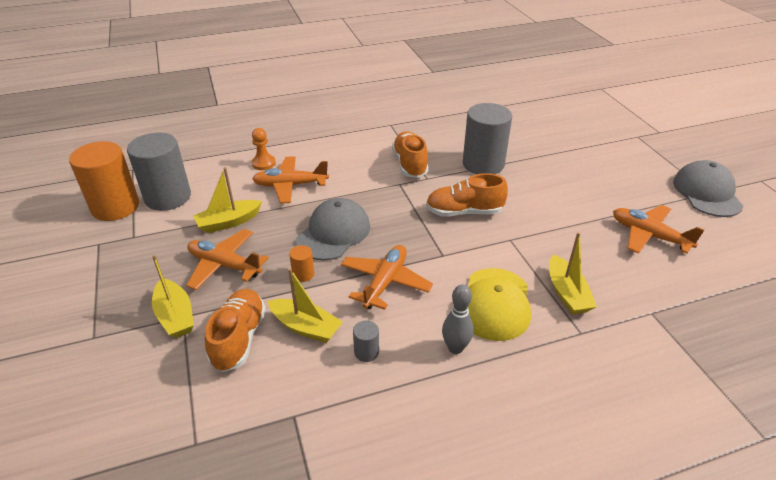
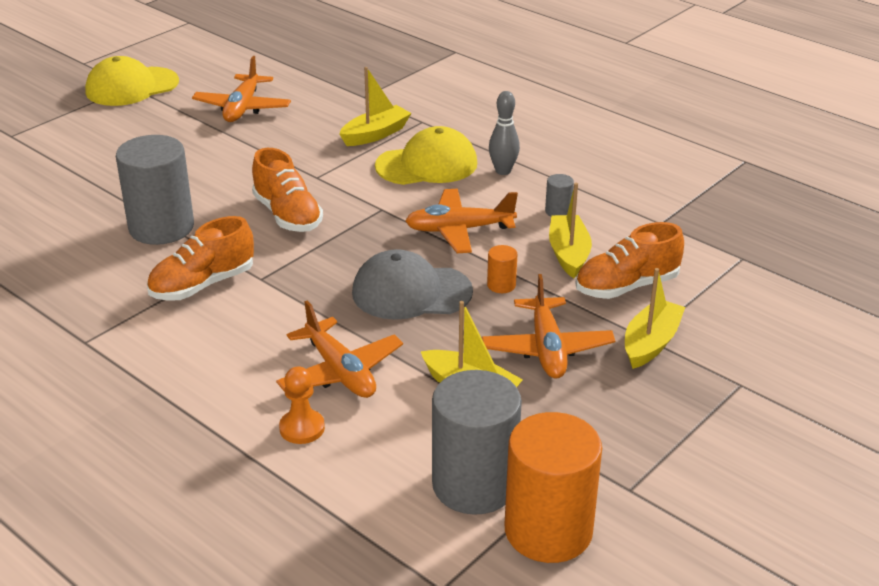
camera: 120 degrees left, 5 degrees down
grey cap [673,160,744,217] -> yellow cap [85,56,179,106]

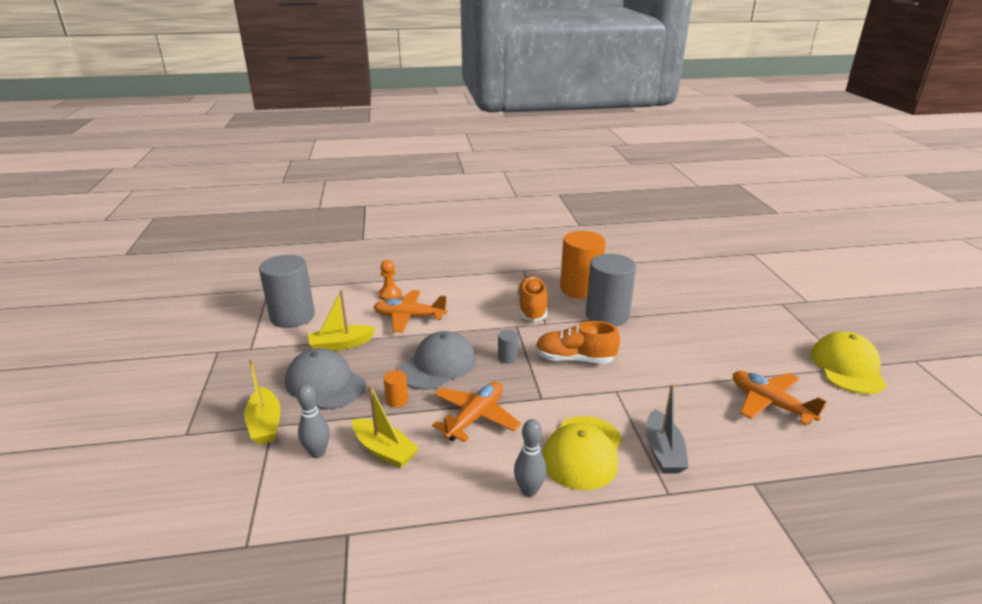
camera: 130 degrees right, 5 degrees down
yellow boat [339,67,412,146] -> grey boat [646,384,689,474]
orange plane [481,274,615,379] -> grey cap [285,348,366,409]
orange cylinder [504,412,602,563] -> orange cylinder moved to [560,231,606,299]
grey cylinder [545,174,574,216] -> grey cylinder moved to [498,330,519,363]
orange shoe [575,222,684,299] -> grey bowling pin [297,384,330,458]

